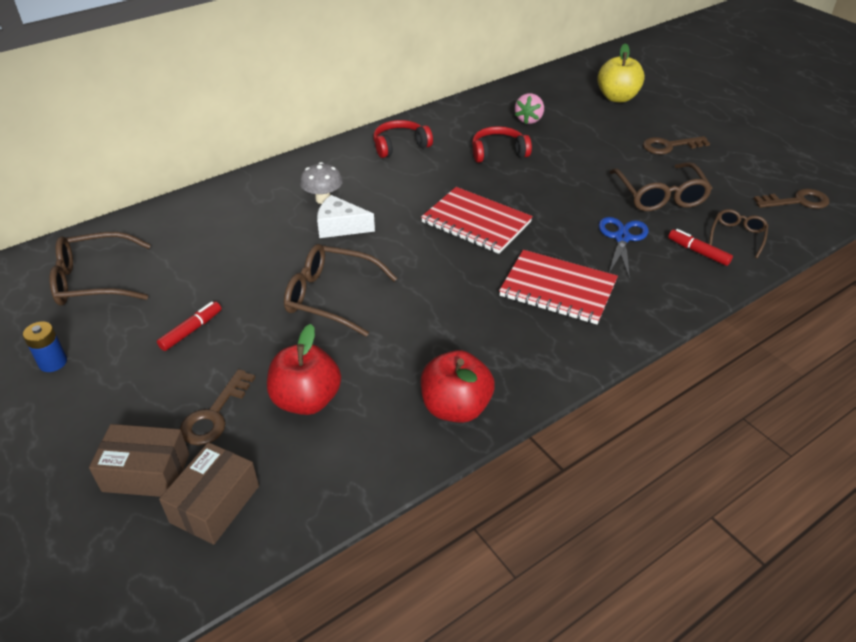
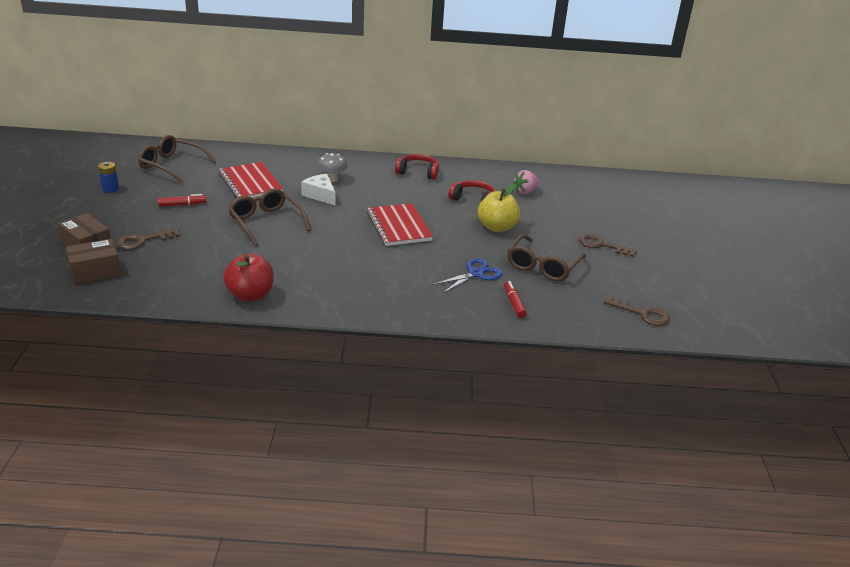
camera: 35 degrees right, 10 degrees down
red apple [267,324,341,415] -> none
red notebook [499,250,618,324] -> red notebook moved to [219,162,283,198]
yellow apple [597,43,645,102] -> yellow apple moved to [478,183,520,232]
brown glasses [709,209,769,258] -> none

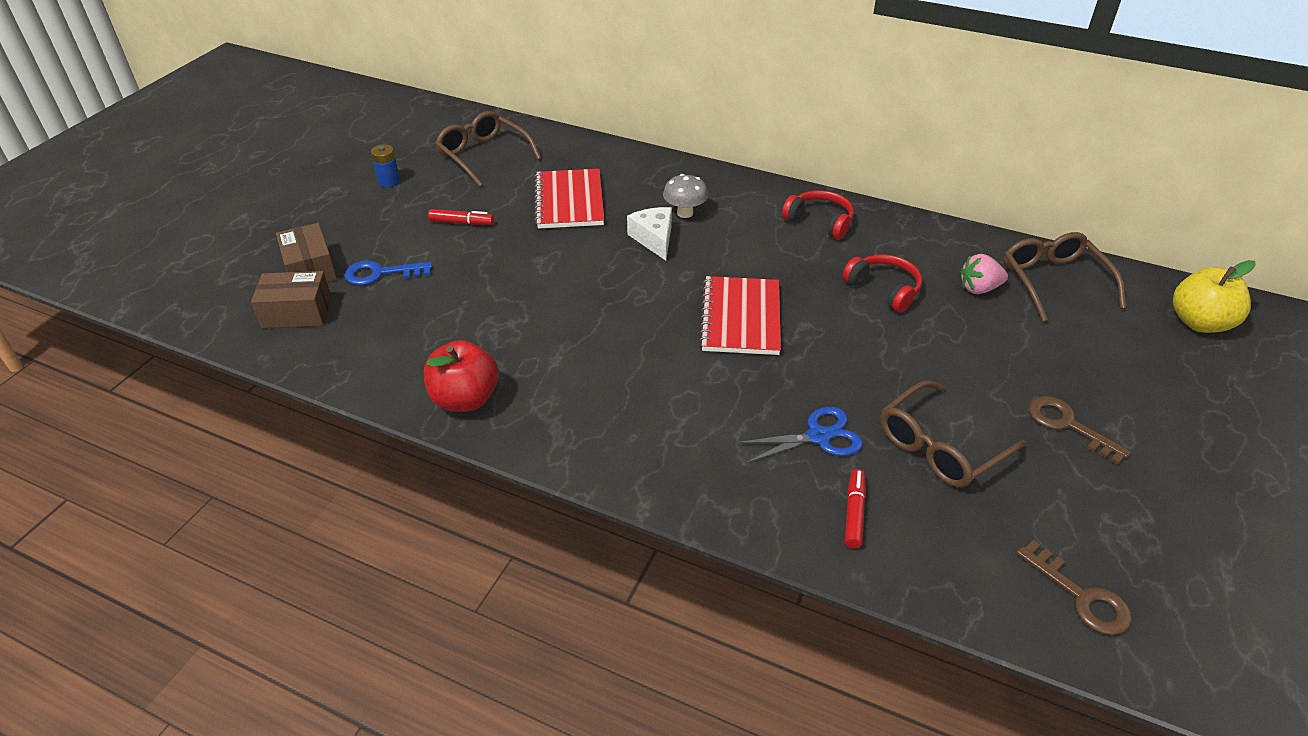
camera: 25 degrees right, 10 degrees up
brown key [117,228,181,250] -> blue key [344,261,432,285]
brown glasses [228,188,311,246] -> brown glasses moved to [1003,232,1126,322]
yellow apple [478,183,520,232] -> yellow apple moved to [1173,260,1256,333]

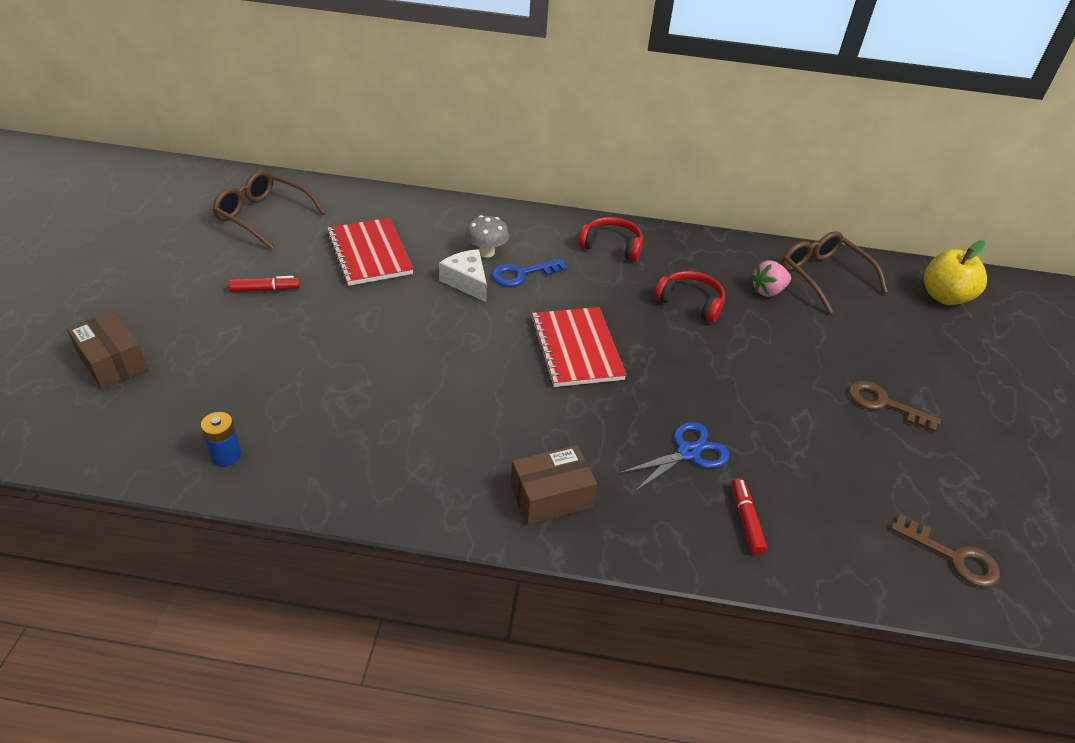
camera: 20 degrees left, 0 degrees up
brown box [251,271,332,328] -> brown box moved to [510,445,597,525]
blue key [344,261,432,285] -> blue key moved to [491,258,568,287]
blue battery [371,144,400,187] -> blue battery moved to [200,412,242,466]
red apple [424,340,499,412] -> none
brown glasses [880,380,1027,488] -> none

